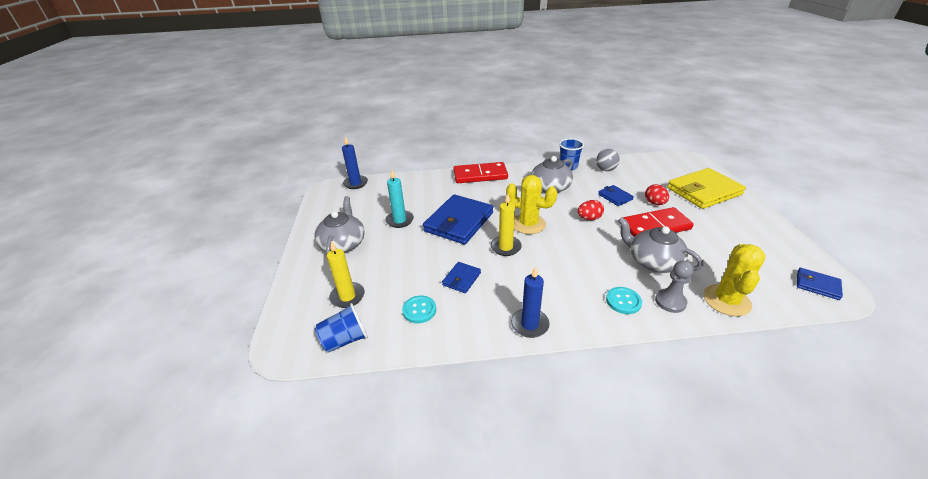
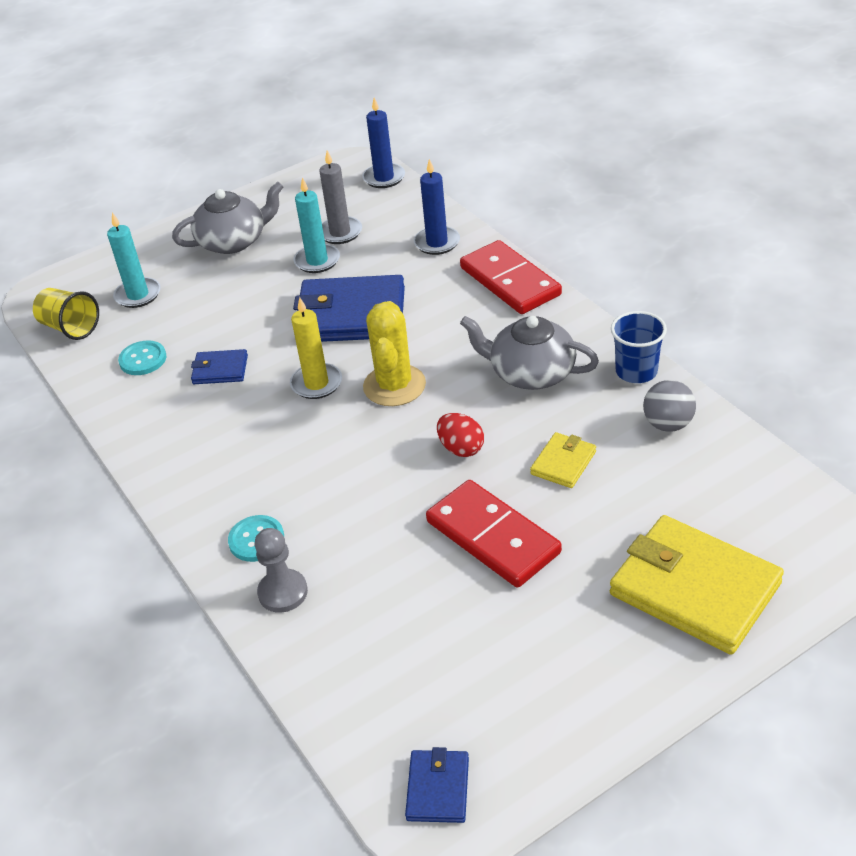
camera: 65 degrees right, 5 degrees up
blue cup [315,303,368,353] -> yellow cup [33,288,99,340]
yellow candle [327,241,365,308] -> turquoise candle [107,213,161,308]
blue candle [511,266,549,338] -> blue candle moved to [414,159,460,255]
blue wallet [598,185,634,206] -> yellow wallet [530,432,596,488]
grey teapot [618,217,703,273] -> none
red egg [645,184,669,205] -> none
yellow cactus [703,244,766,316] -> none
none -> grey candle [319,151,362,244]

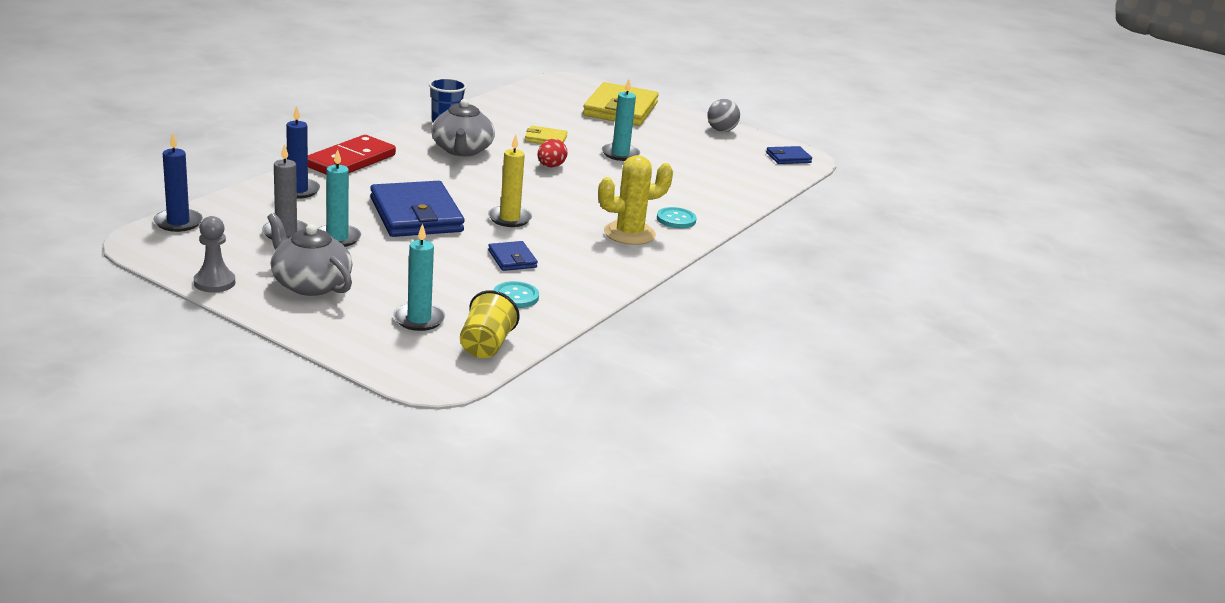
camera: 120 degrees left, 15 degrees down
grey pawn [255,528,308,613] -> grey pawn moved to [194,216,235,293]
yellow cactus [363,301,426,406] -> yellow cactus moved to [598,155,673,245]
red domino [426,480,562,587] -> turquoise candle [602,79,640,161]
grey ball [643,380,696,432] -> grey ball moved to [707,99,740,132]

